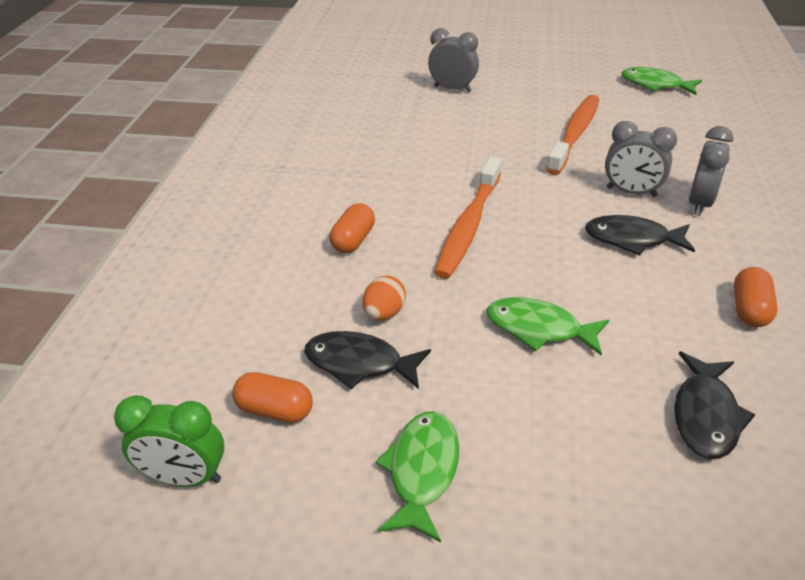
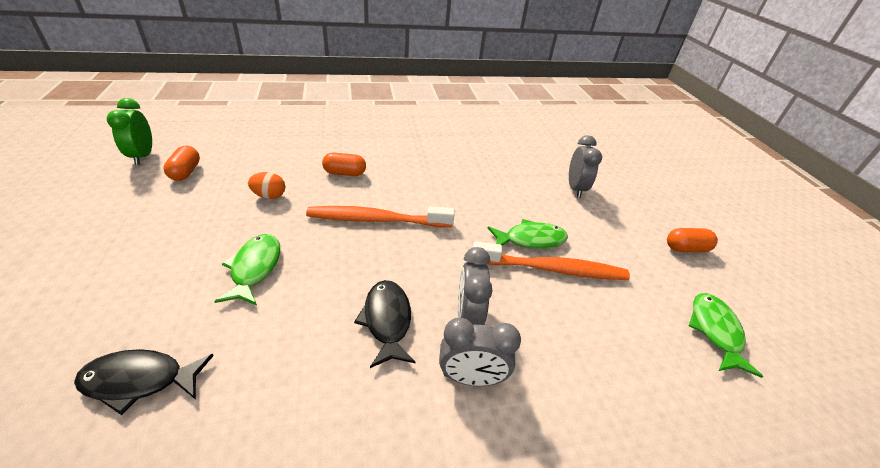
camera: 65 degrees right, 0 degrees up
black fish [304,331,431,389] -> none
green fish [376,411,459,543] -> green fish moved to [488,219,568,249]
orange capsule [734,267,778,327] -> orange capsule moved to [667,228,718,252]

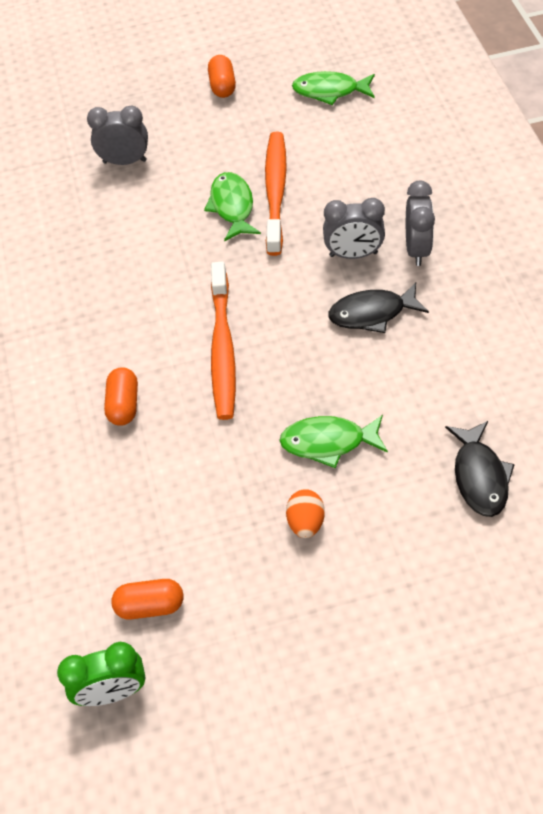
camera: 85 degrees left, 15 degrees up
orange egg [248,172,285,199] -> orange egg moved to [286,489,325,538]

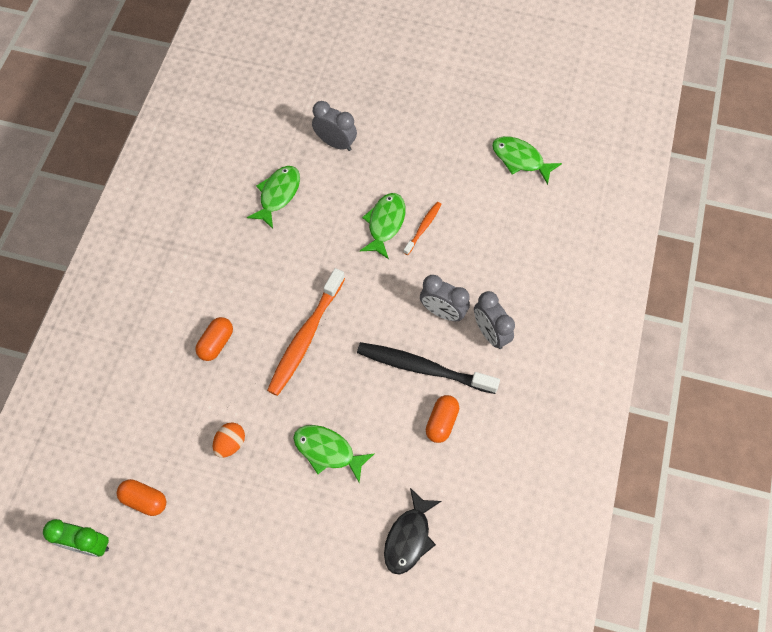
camera: 25 degrees right, 10 degrees up
orange capsule [208,55,236,98] -> orange capsule moved to [426,395,459,443]
orange toothbrush [265,132,287,256] -> orange toothbrush [403,202,442,255], size x0.50
orange egg [286,489,325,538] -> orange egg moved to [213,422,245,458]
black fish [328,282,429,333] -> black toothbrush [357,342,500,394]
grey clock [406,181,435,266] -> grey clock turned 120 degrees clockwise [474,291,515,349]
none -> green fish [247,166,300,229]

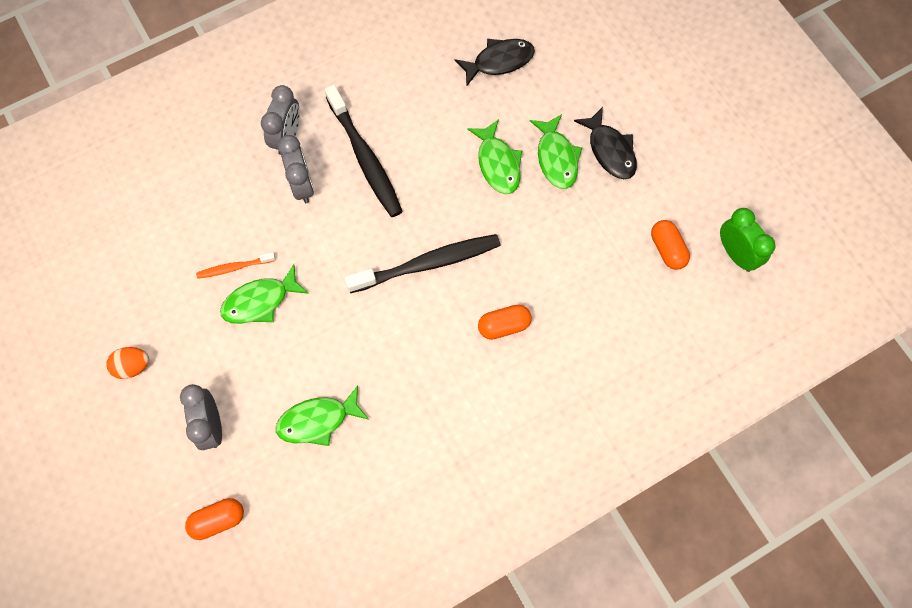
camera: 135 degrees left, 5 degrees up
orange egg [213,422,245,458] -> orange egg moved to [106,347,149,379]
orange toothbrush [267,268,345,396] -> black toothbrush [345,234,501,293]
orange capsule [426,395,459,443] -> orange capsule moved to [185,498,244,540]
green fish [492,136,562,185] -> green fish moved to [530,114,582,189]
none -> black fish [574,107,637,179]

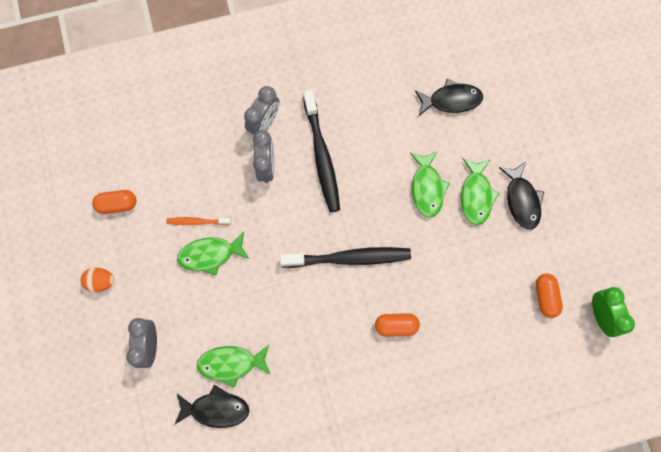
camera: 15 degrees right, 5 degrees up
orange capsule [185,498,244,540] -> orange capsule moved to [92,190,136,214]
none -> black fish [174,385,250,428]

